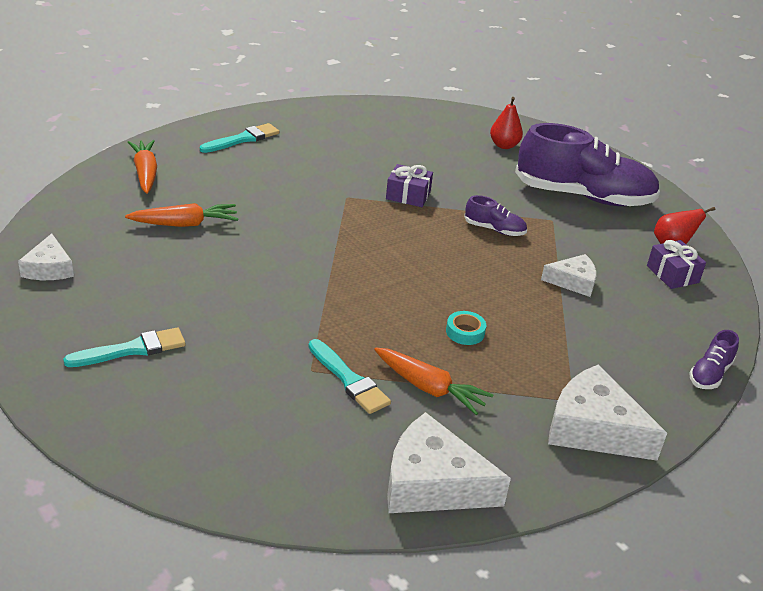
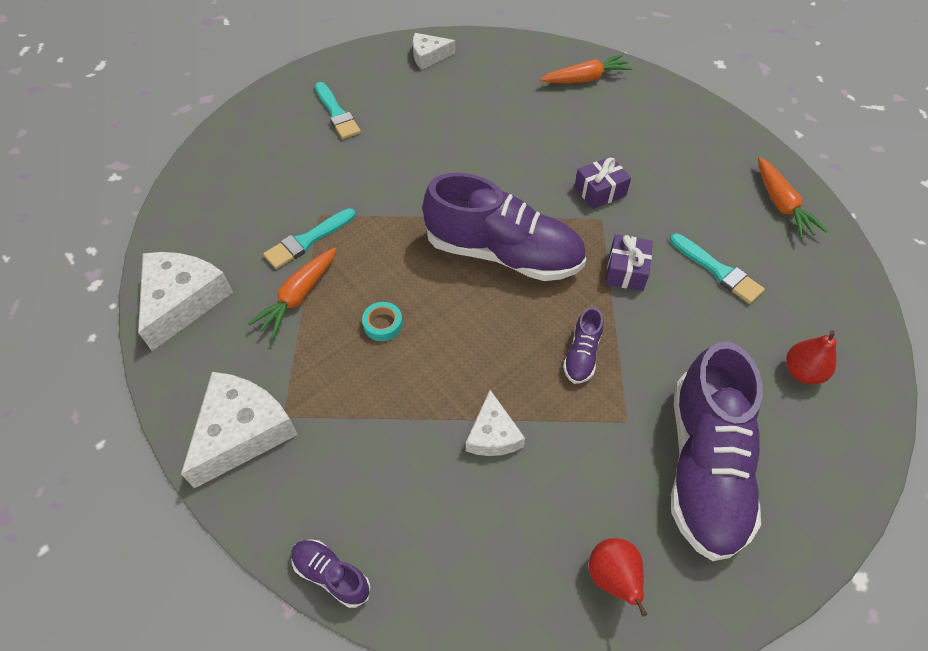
camera: 90 degrees right, 20 degrees up
orange carrot [125,203,238,227] -> orange carrot moved to [758,157,827,238]
turquoise brush [200,123,279,153] -> turquoise brush moved to [670,233,765,304]
purple gift [647,240,706,289] -> purple gift moved to [574,156,631,209]
none -> purple shoe [423,173,586,281]

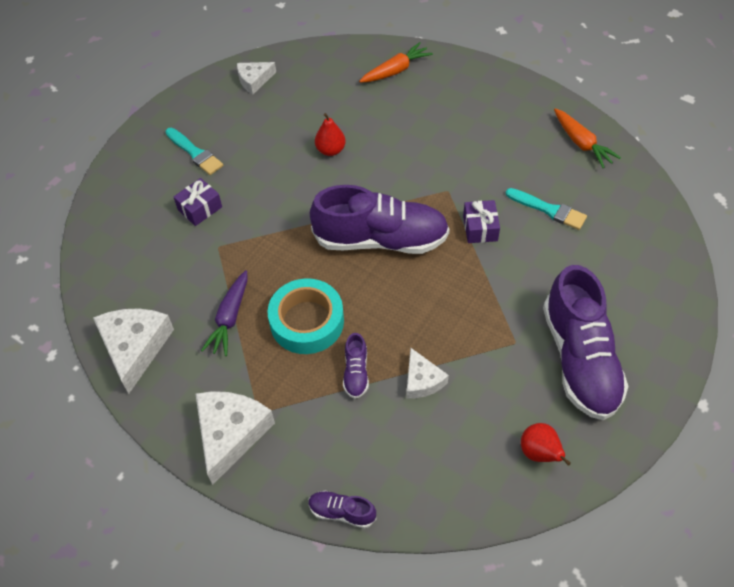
camera: 15 degrees left, 0 degrees up
orange carrot [248,248,337,338] -> purple carrot [201,270,248,356]
turquoise brush [263,208,356,269] -> none
turquoise tape [362,302,403,341] -> turquoise tape [267,278,344,354], size x2.30
purple shoe [563,307,603,384] -> purple shoe moved to [343,333,369,399]
purple gift [574,156,631,209] -> purple gift moved to [173,178,222,226]
red pear [786,330,836,385] -> red pear moved to [315,113,346,156]

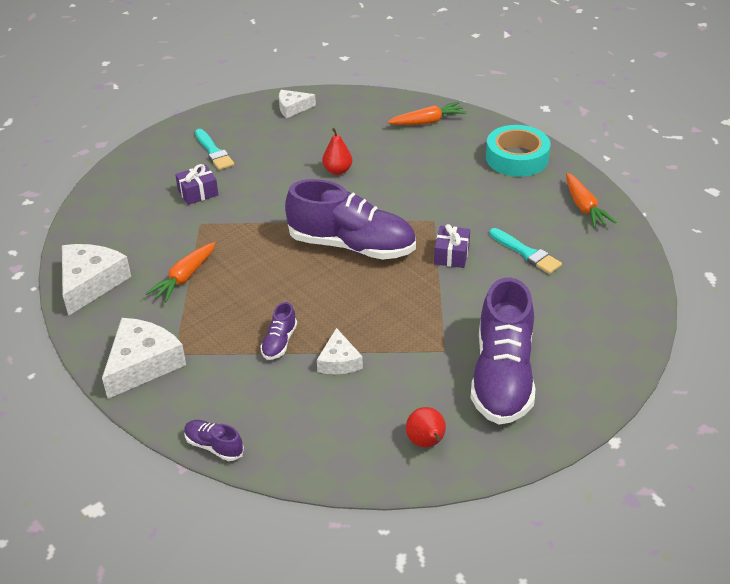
camera: 15 degrees right, 15 degrees down
purple carrot [201,270,248,356] -> orange carrot [145,242,216,303]
turquoise tape [267,278,344,354] -> turquoise tape moved to [486,125,550,177]

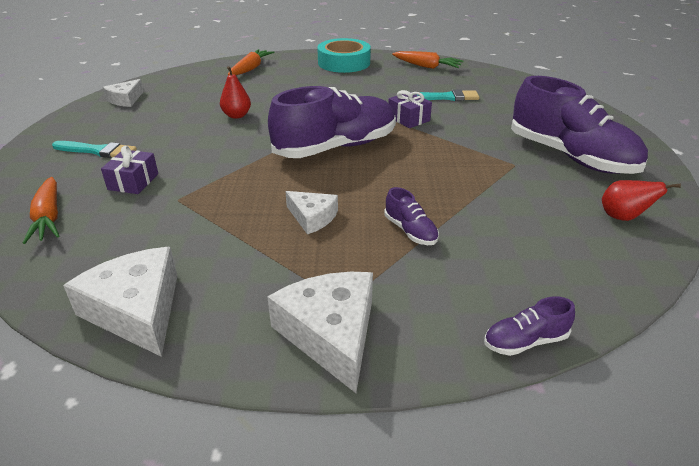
camera: 50 degrees left, 5 degrees down
orange carrot [145,242,216,303] -> orange carrot moved to [23,177,60,244]
white cheese [317,328,363,374] -> white cheese moved to [285,191,338,234]

